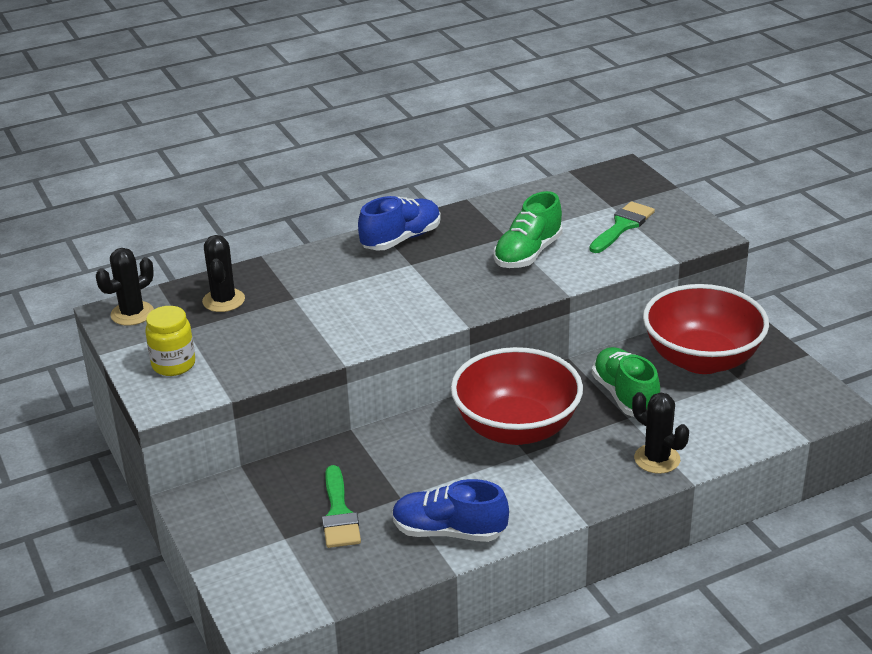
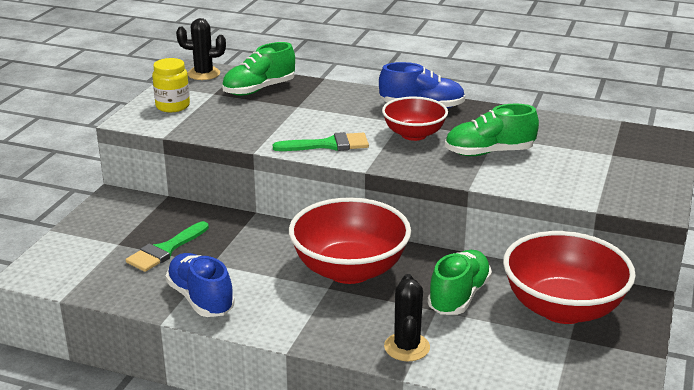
camera: 45 degrees right, 5 degrees down
black cactus [202,235,245,312] -> green shoe [222,42,295,96]
green brush [589,201,655,253] -> green brush moved to [273,132,369,151]
none -> red bowl [382,97,448,141]

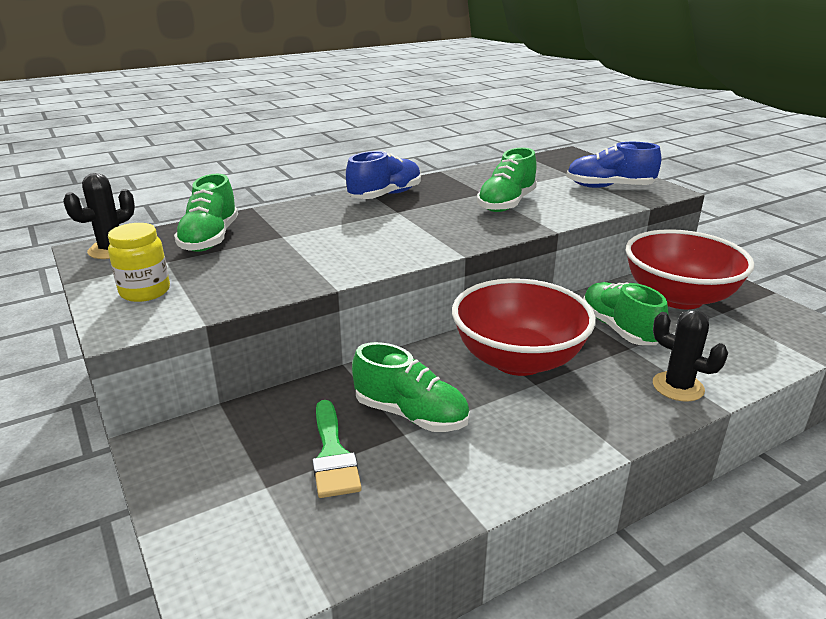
camera: 50 degrees left, 0 degrees up
blue shoe [166,253,235,317] -> blue shoe moved to [566,142,661,188]
green brush [273,132,369,151] -> none
red bowl [382,97,448,141] -> none
none -> green shoe [352,342,470,432]

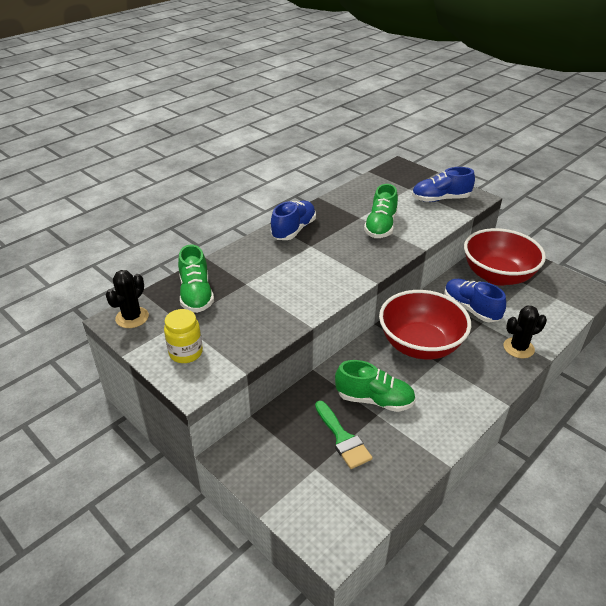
camera: 15 degrees left, 10 degrees up
green shoe [583,282,669,345] -> blue shoe [444,279,506,322]
black cactus [653,309,728,402] -> black cactus turned 45 degrees counterclockwise [503,306,547,358]

